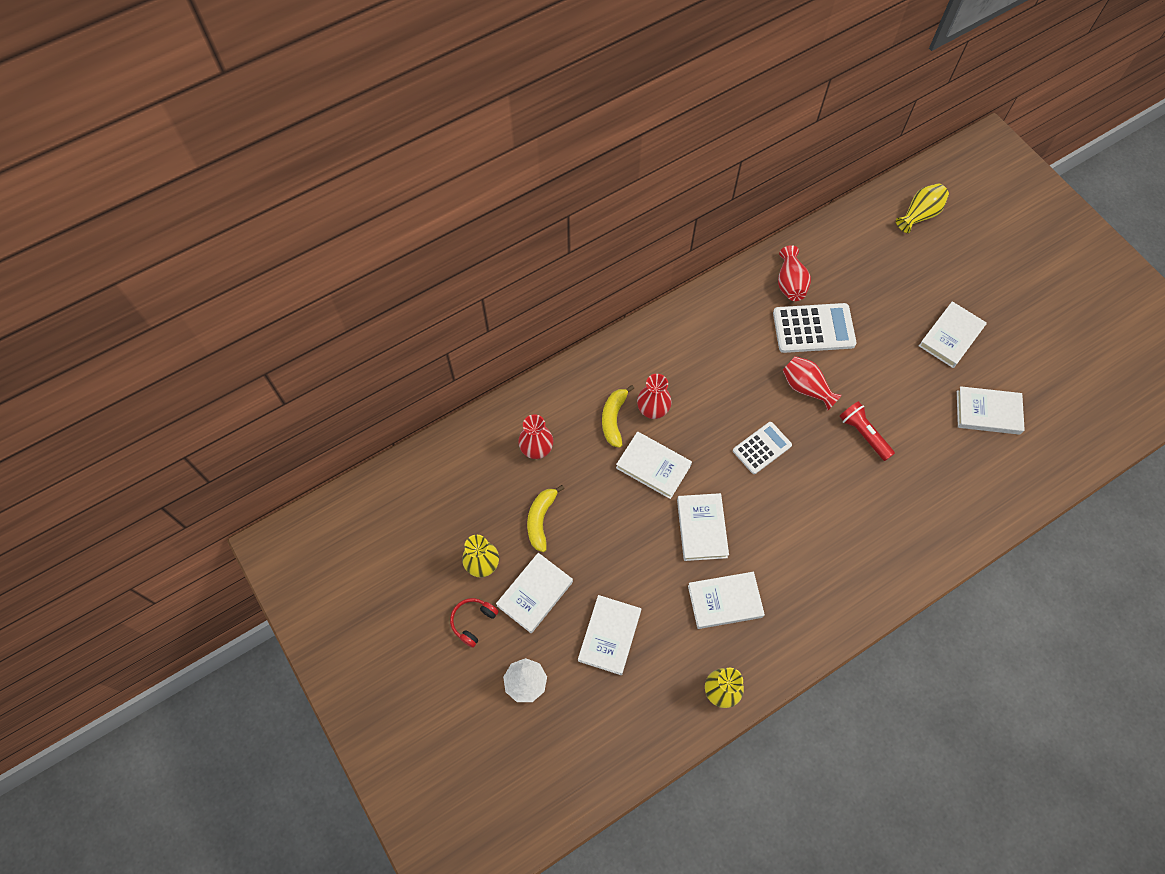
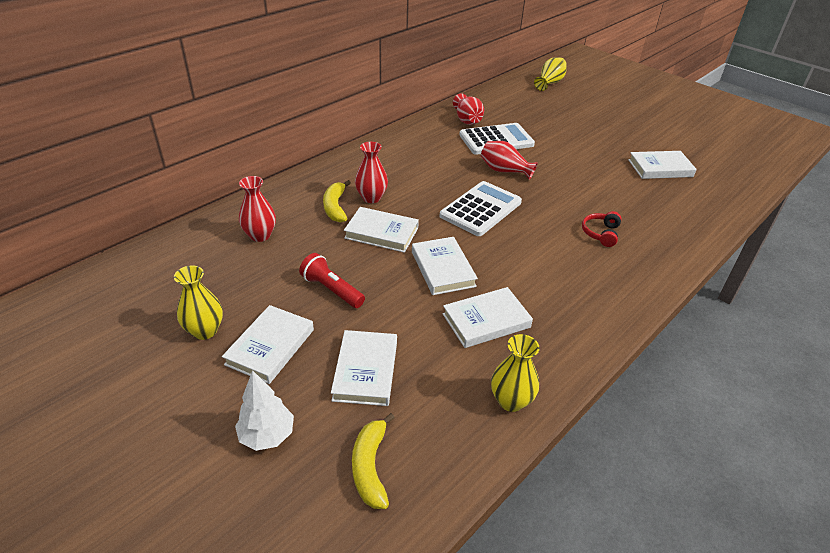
camera: 15 degrees left, 25 degrees down
red headphones [450,598,499,648] -> red headphones moved to [582,211,621,247]
yellow banana [527,485,565,552] -> yellow banana moved to [352,413,395,509]
white calculator [733,422,792,474] -> white calculator [439,181,522,236], size x1.56
red flashlight [839,401,895,461] -> red flashlight moved to [299,253,365,308]
white book [919,301,987,368] -> none

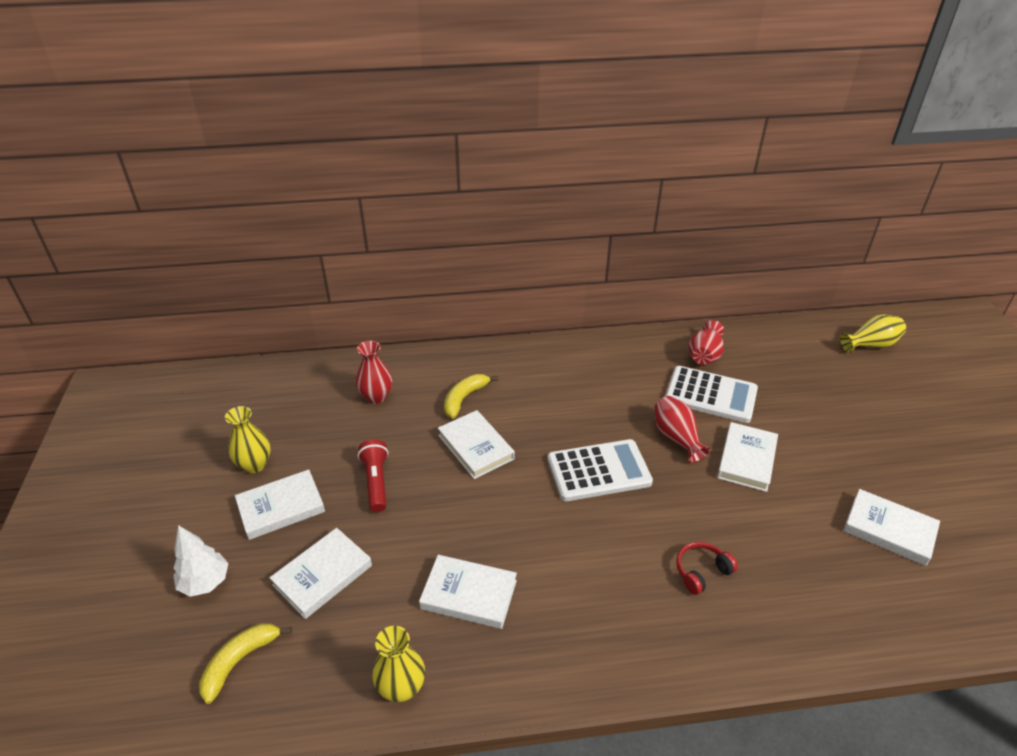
camera: 40 degrees right, 0 degrees up
red vase [355,142,388,203] -> none
white book [412,237,478,295] -> white book moved to [717,422,778,492]

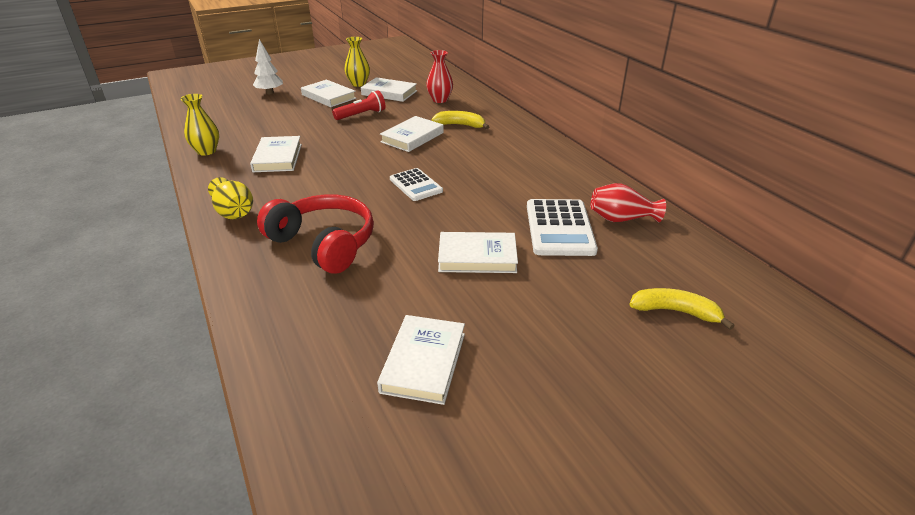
camera: 70 degrees right, 5 degrees down
yellow banana [199,623,292,704] -> yellow banana moved to [629,288,735,330]
white book [270,528,372,619] -> white book moved to [361,77,417,102]
white calculator [547,439,653,501] -> white calculator [390,168,443,201], size x0.64
red vase [654,396,710,463] -> none
red headphones [676,542,738,595] -> red headphones [257,194,374,274], size x2.11
yellow vase [840,314,906,353] -> yellow vase moved to [208,177,253,219]

